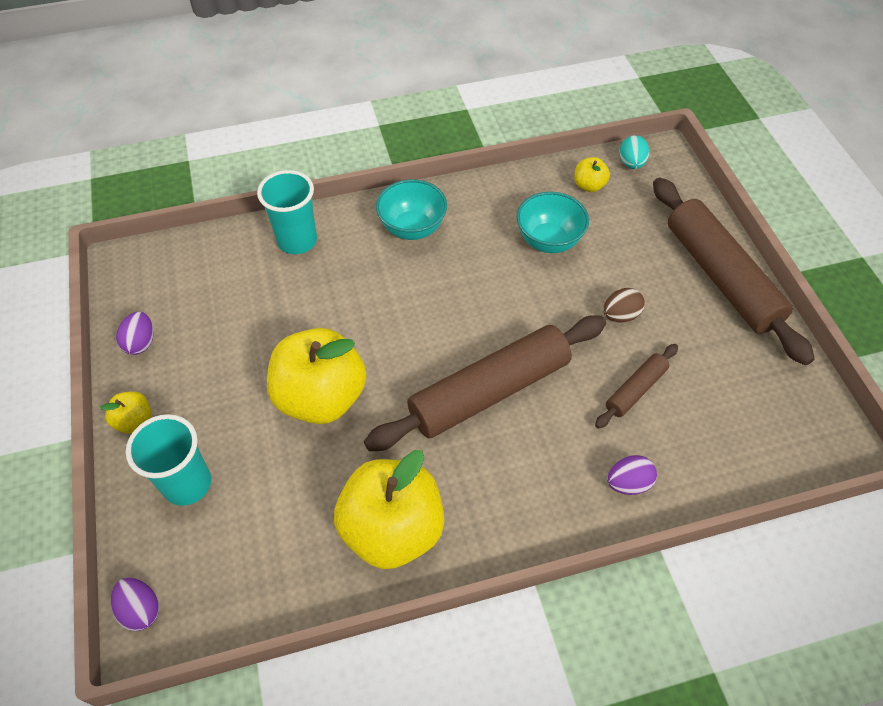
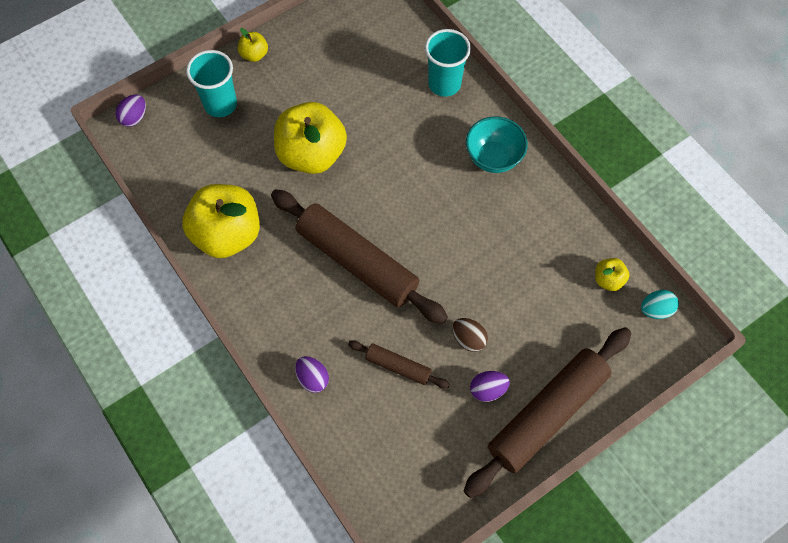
camera: 70 degrees right, 10 degrees up
purple egg [116,312,153,355] -> purple egg moved to [470,371,510,402]
turquoise bowl [517,192,589,253] -> none

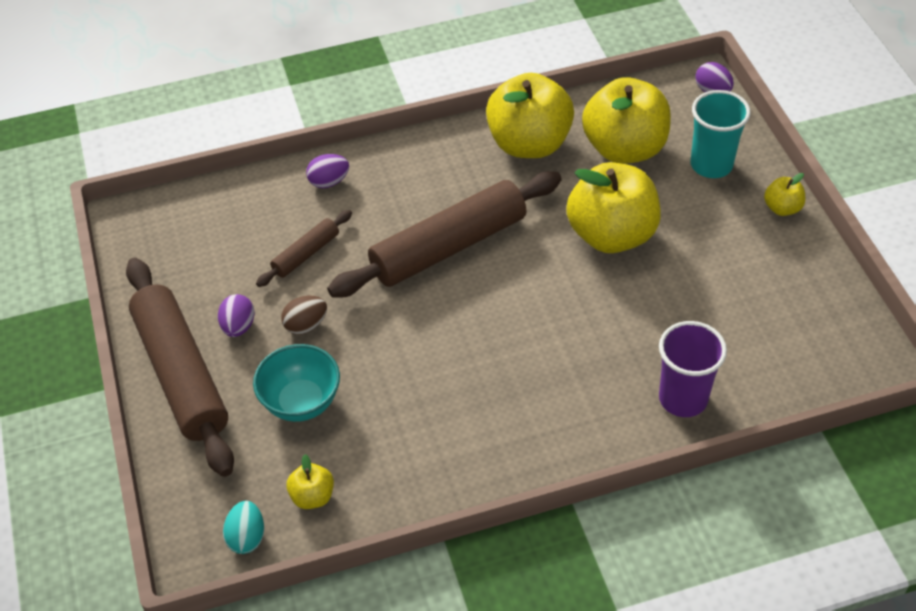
camera: 110 degrees right, 15 degrees down
turquoise cup [425,29,471,97] -> purple cup [659,321,727,417]
turquoise bowl [466,116,528,173] -> turquoise bowl moved to [253,344,340,422]
none -> yellow apple [582,77,671,164]

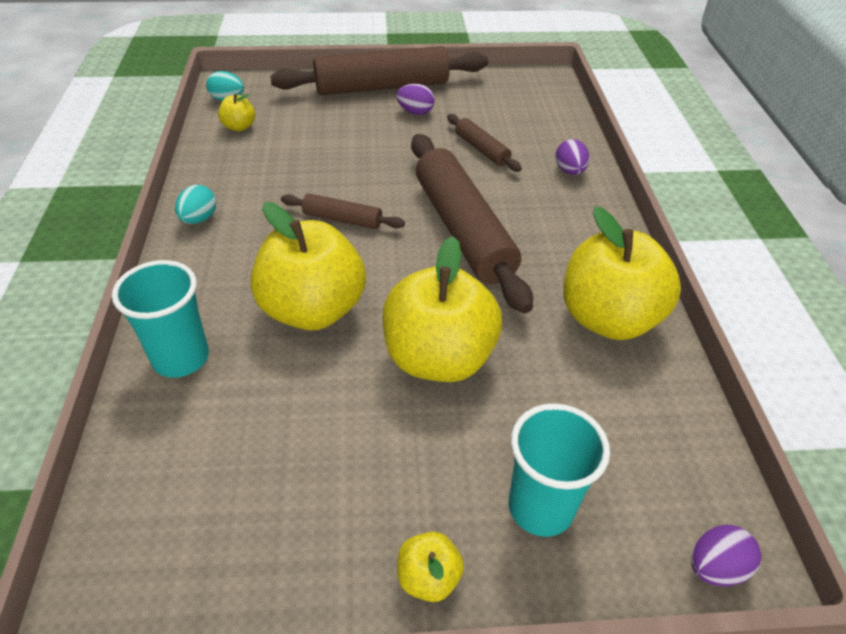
camera: 100 degrees right, 5 degrees down
turquoise bowl [253,344,340,422] -> none
brown egg [281,296,327,335] -> none
yellow apple [582,77,671,164] -> yellow apple moved to [250,202,366,330]
purple cup [659,321,727,417] -> turquoise cup [112,260,209,378]
none -> turquoise egg [175,185,216,224]
none -> brown rolling pin [281,193,405,229]

